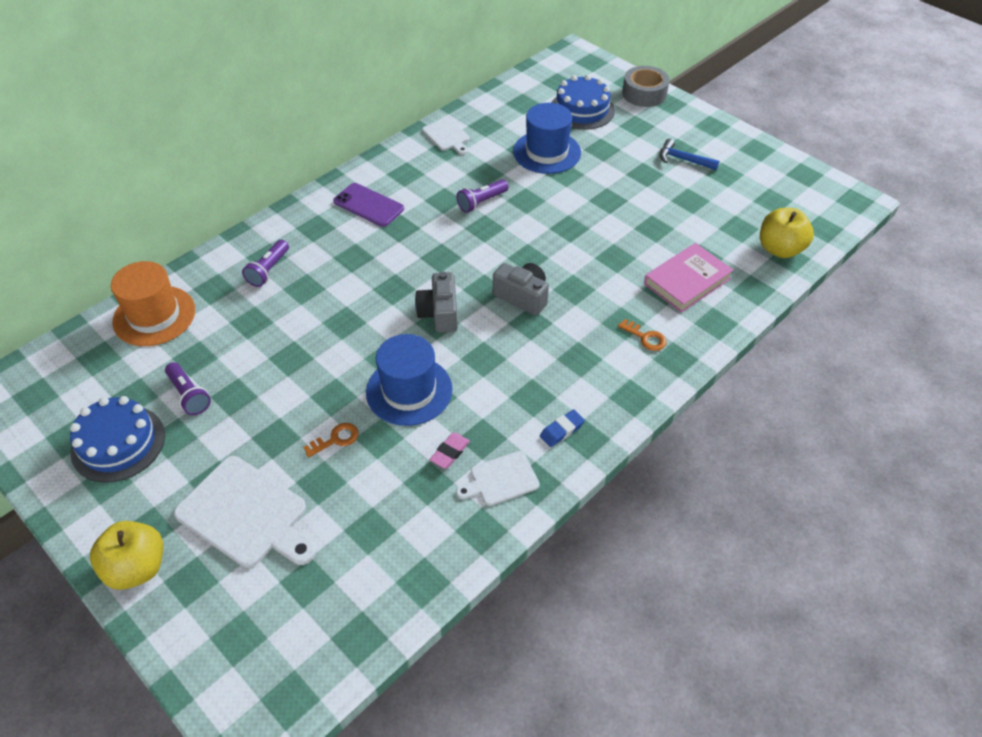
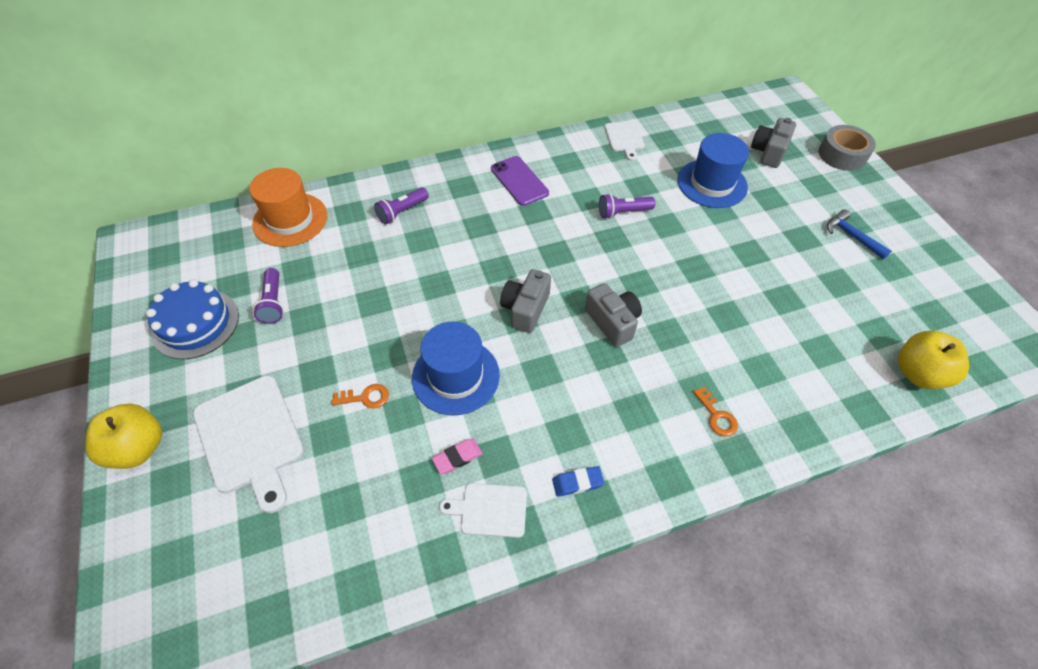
camera: 25 degrees right, 5 degrees up
blue cake [551,75,615,130] -> grey camera [751,118,796,168]
pink book [644,243,734,313] -> none

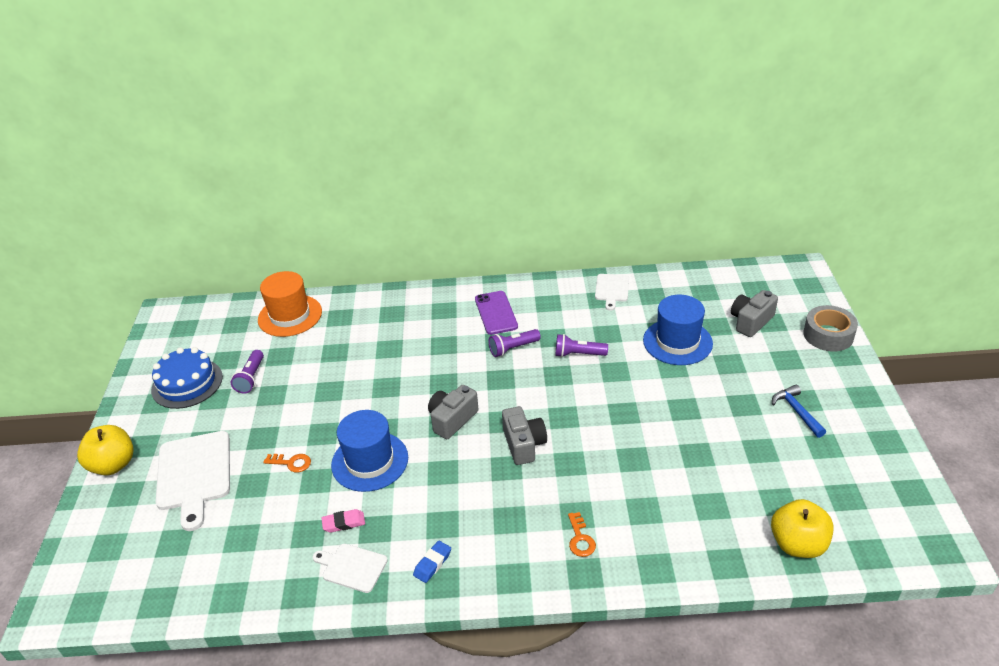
camera: 20 degrees right, 15 degrees down
purple flashlight [374,187,429,225] -> purple flashlight moved to [489,329,541,357]
blue eraser [552,466,605,497] -> blue eraser turned 60 degrees counterclockwise [413,540,451,583]

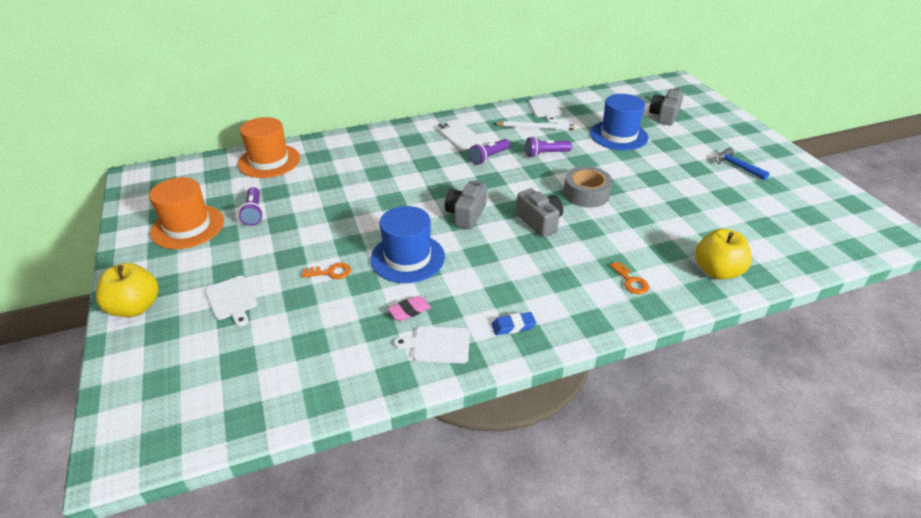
camera: 20 degrees left, 0 degrees up
blue cake [151,347,223,409] -> orange hat [149,177,224,249]
white cutting board [156,431,230,531] -> white cutting board [205,276,257,327], size x0.56
blue eraser [413,540,451,583] -> blue eraser turned 60 degrees clockwise [491,312,536,335]
purple phone [475,291,518,335] -> white phone [436,120,484,151]
yellow apple [771,499,834,558] -> yellow apple moved to [695,229,752,279]
grey tape [803,305,858,352] -> grey tape moved to [563,166,612,208]
none -> white pencil [493,121,578,130]

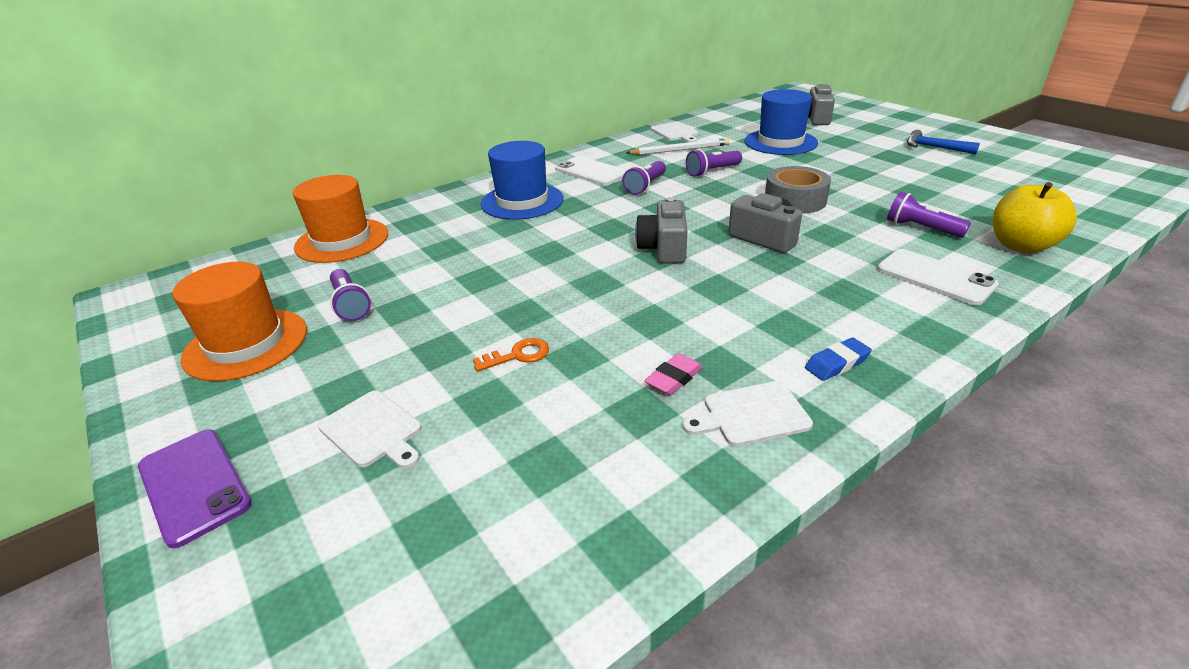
camera: 15 degrees left, 5 degrees down
yellow apple [96,263,159,317] -> purple phone [138,430,252,548]
blue hat [370,206,445,283] -> blue hat moved to [481,141,564,220]
orange key [610,262,649,294] -> white phone [877,249,999,305]
none -> purple flashlight [887,192,971,238]

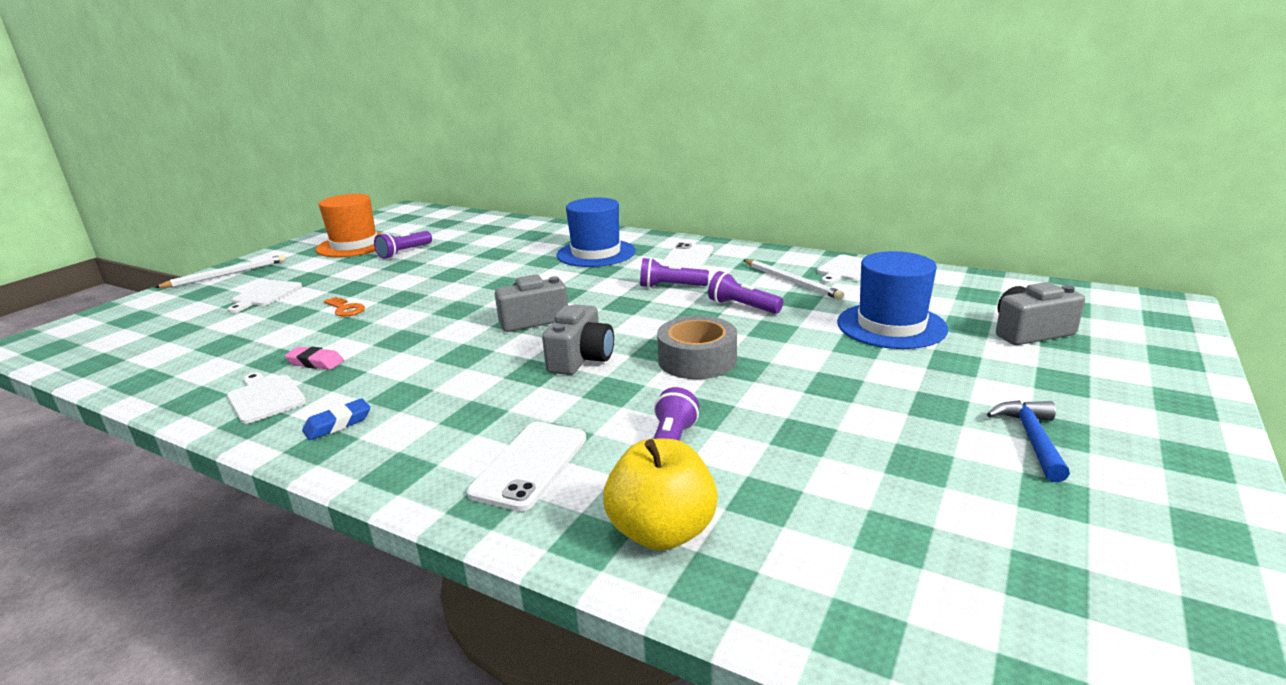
camera: 65 degrees right, 10 degrees down
purple phone [138,430,252,548] -> white pencil [154,255,285,288]
orange hat [293,175,388,263] -> none
blue eraser [805,338,872,381] -> blue eraser turned 75 degrees counterclockwise [302,398,370,440]

